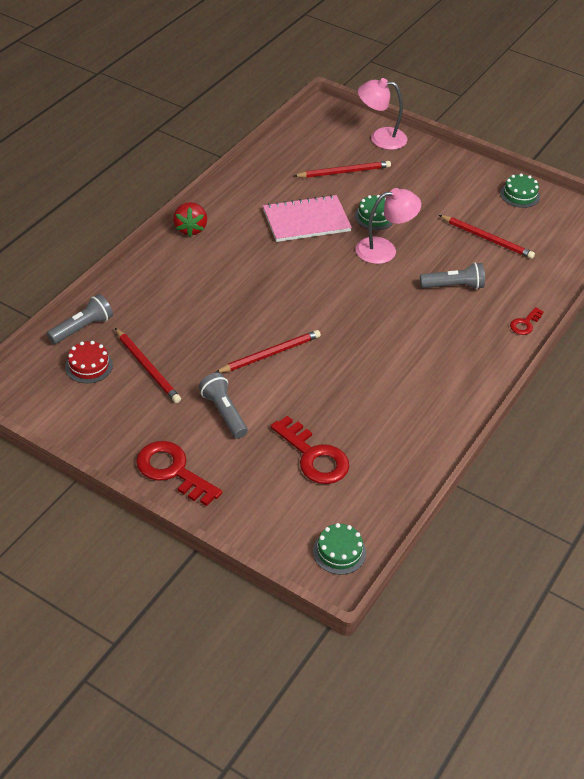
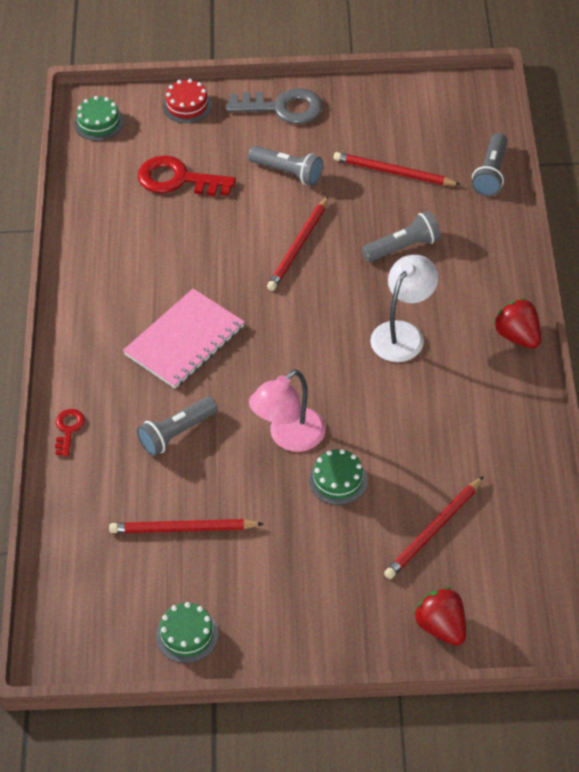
camera: 150 degrees right, 5 degrees up
red cake [65,341,113,383] -> red cake moved to [163,79,212,123]
red key [136,441,222,506] -> grey key [226,88,323,124]
pink notebook [263,195,352,242] -> pink notebook moved to [123,289,245,389]
pink lamp [358,78,407,150] -> red strawberry [414,587,466,646]
none -> grey flashlight [362,211,441,262]
none -> white lamp [370,255,438,362]

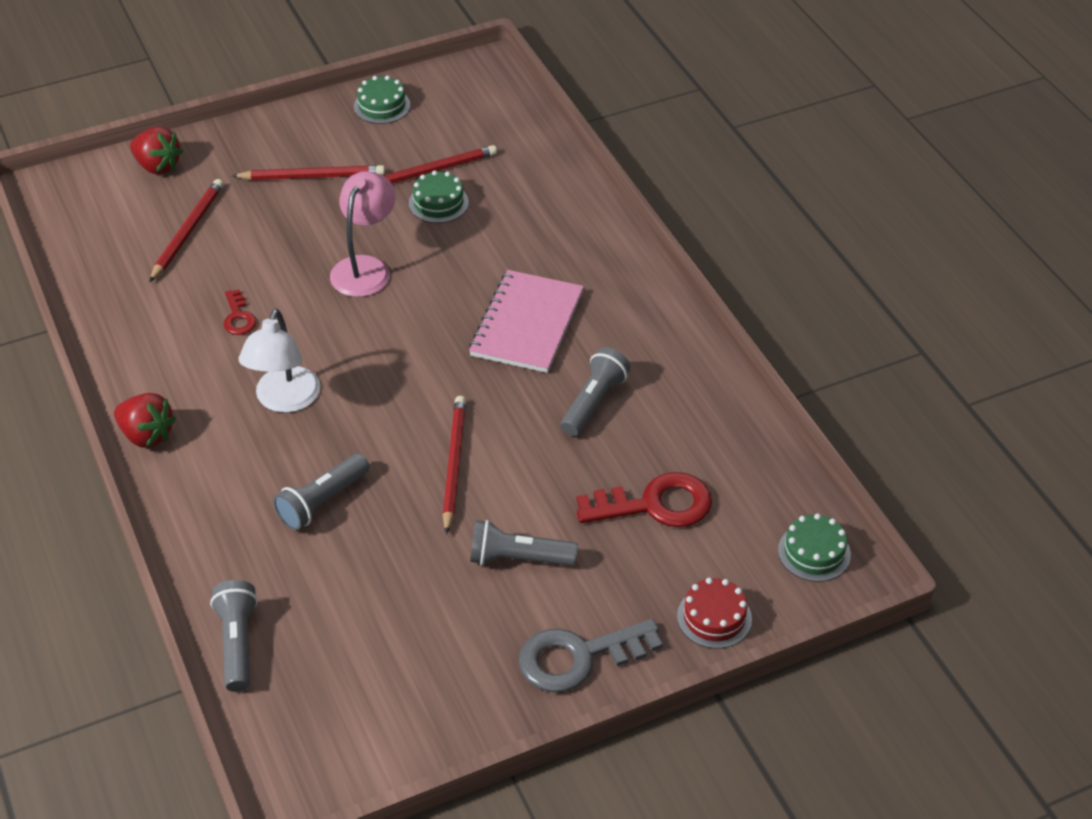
camera: 155 degrees right, 5 degrees down
red key [55,409,85,456] -> red key moved to [223,289,256,335]
grey flashlight [137,396,218,456] -> grey flashlight moved to [561,347,631,436]
green cake [309,449,368,505] -> green cake moved to [409,171,469,223]
red pencil [334,152,461,185] -> red pencil moved to [232,165,385,180]

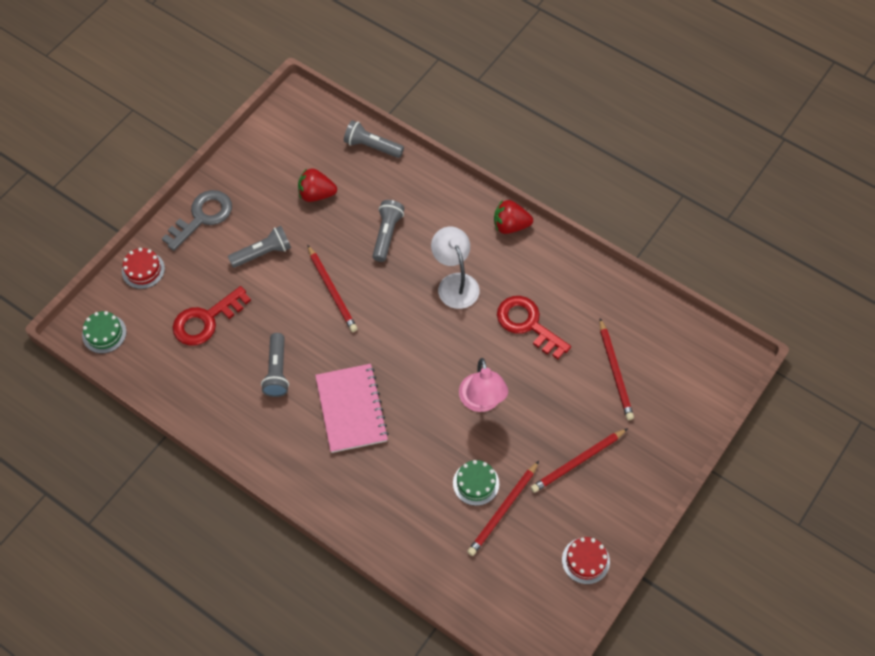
camera: 150 degrees right, 15 degrees up
red strawberry [130,126,183,175] -> red strawberry moved to [298,168,337,202]
grey flashlight [210,580,258,692] -> grey flashlight turned 150 degrees clockwise [344,120,404,158]
red key [223,289,256,335] -> red key [497,296,571,359], size x1.93
green cake [354,75,410,124] -> red cake [562,537,610,584]

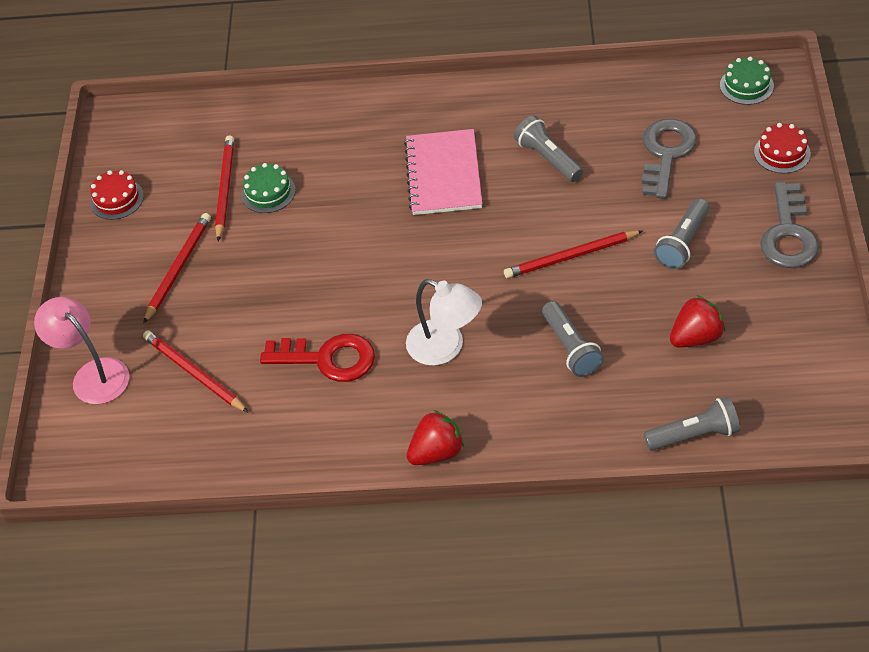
camera: 150 degrees right, 10 degrees down
red key [173,286,251,346] -> grey key [642,119,697,199]
red pencil [307,245,358,332] -> red pencil turned 45 degrees counterclockwise [504,230,643,278]
pink notebook [315,364,389,453] -> pink notebook turned 45 degrees clockwise [404,129,482,215]
pink lamp [459,358,508,412] -> pink lamp moved to [34,297,129,404]

